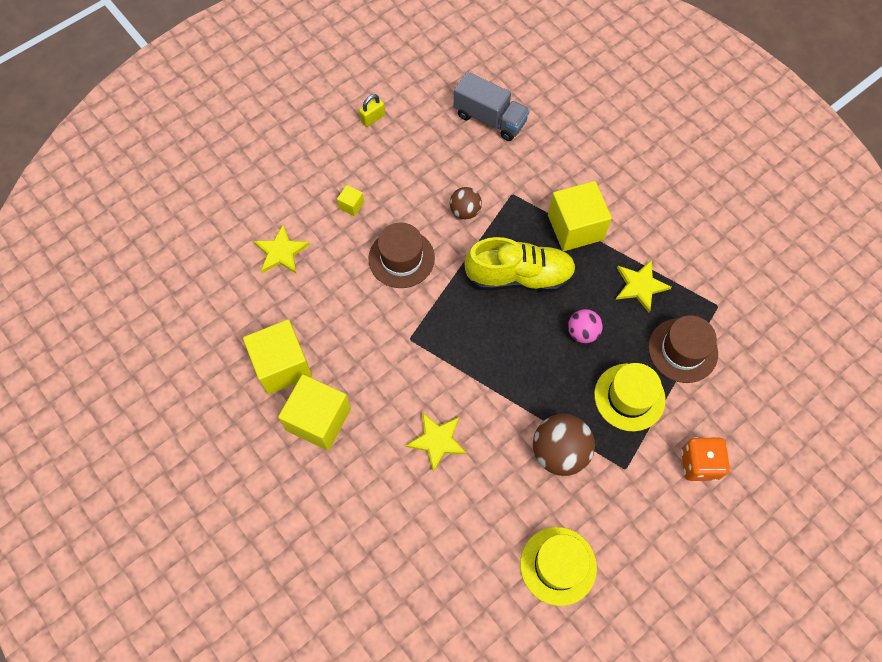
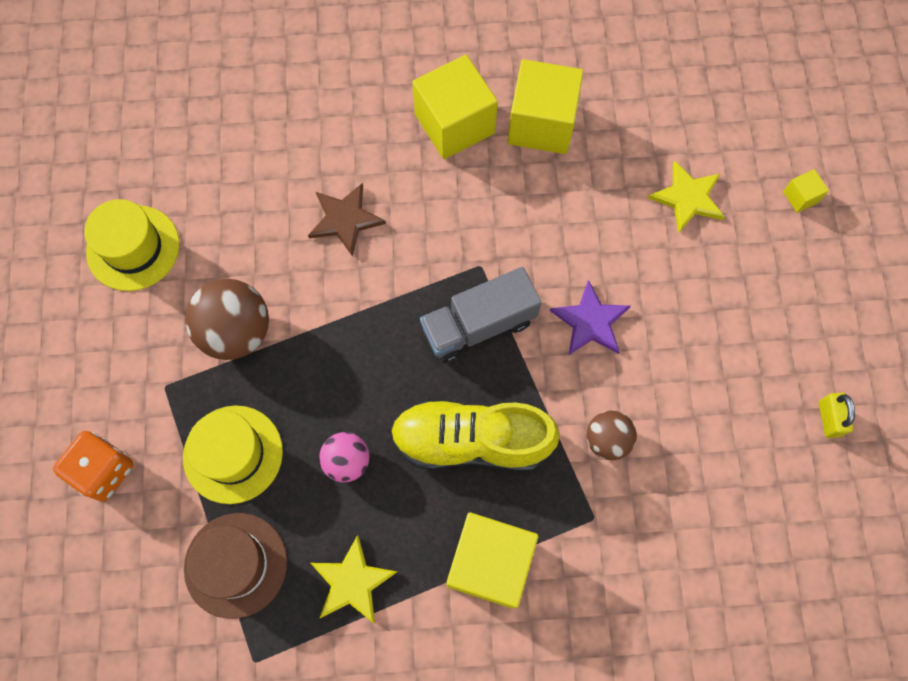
camera: 125 degrees right, 5 degrees up
yellow cube [337,185,364,216] -> yellow cube moved to [783,169,829,213]
brown hat [368,223,435,288] -> purple star [550,280,630,355]
yellow star [405,412,467,472] -> brown star [308,183,386,256]
grey truck [454,72,530,141] -> grey truck moved to [420,267,541,363]
yellow shoe [464,237,576,292] -> yellow shoe turned 60 degrees clockwise [390,399,560,471]

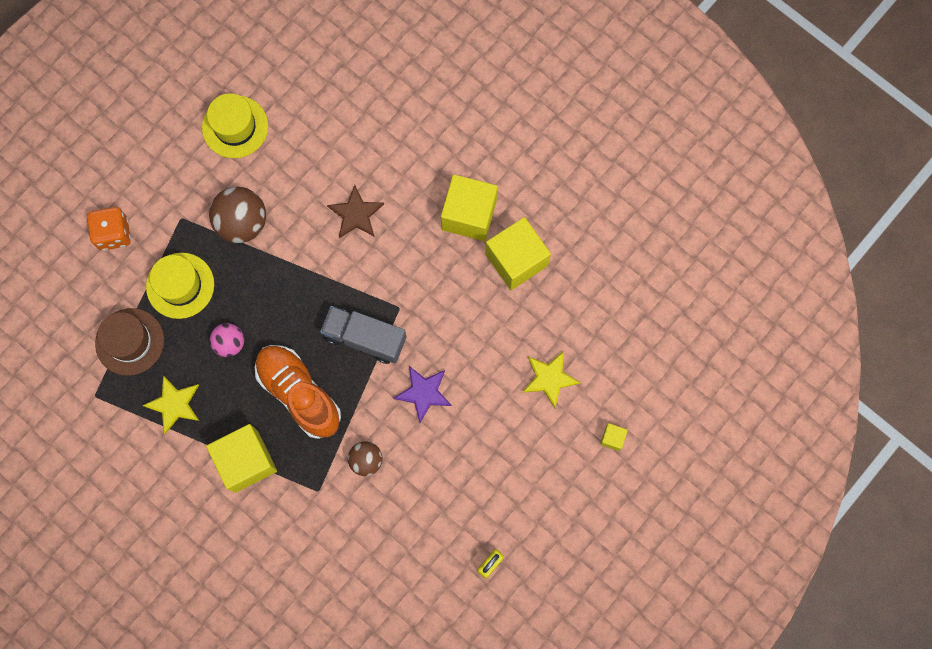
camera: 45 degrees right, 5 degrees up
yellow shoe [390,399,560,471] -> orange shoe [255,345,341,439]

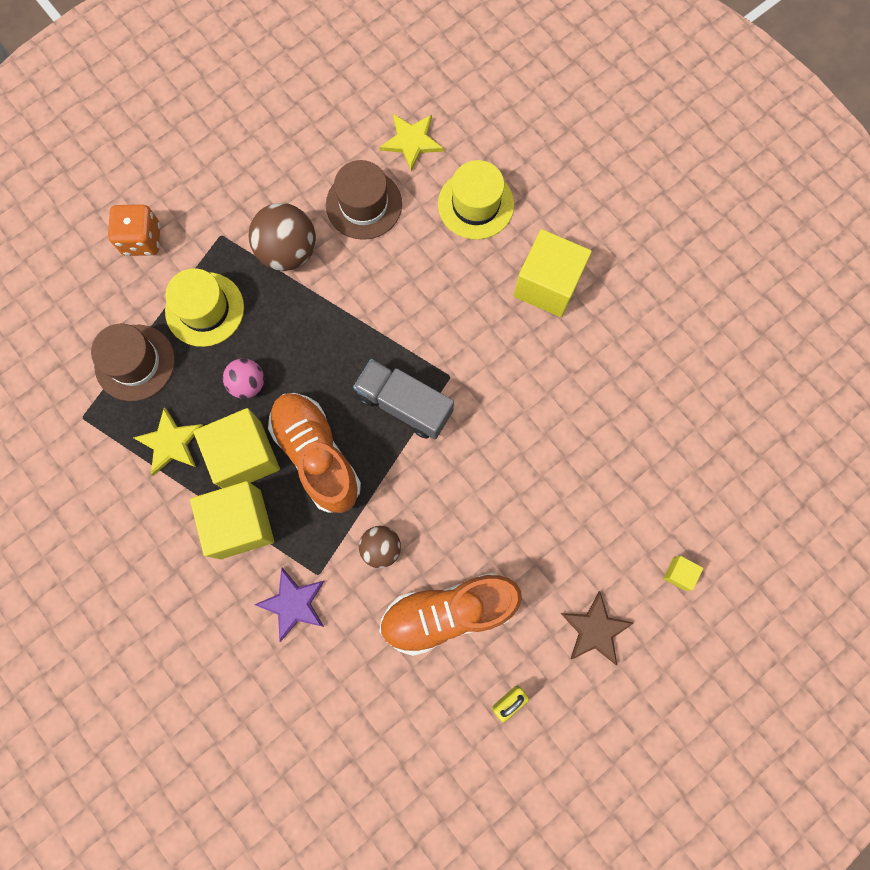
camera: 10 degrees right, 0 degrees up
yellow hat [202,93,268,158] -> yellow hat moved to [438,160,514,240]
brown star [327,185,384,238] -> brown star moved to [561,591,634,665]
purple star [393,366,452,423] -> purple star moved to [255,567,324,642]
yellow cube [485,217,551,290] -> yellow cube moved to [193,408,280,488]
yellow star [522,351,581,408] -> yellow star moved to [380,114,444,171]
none -> brown hat [326,160,402,240]
none -> orange shoe [379,573,522,656]

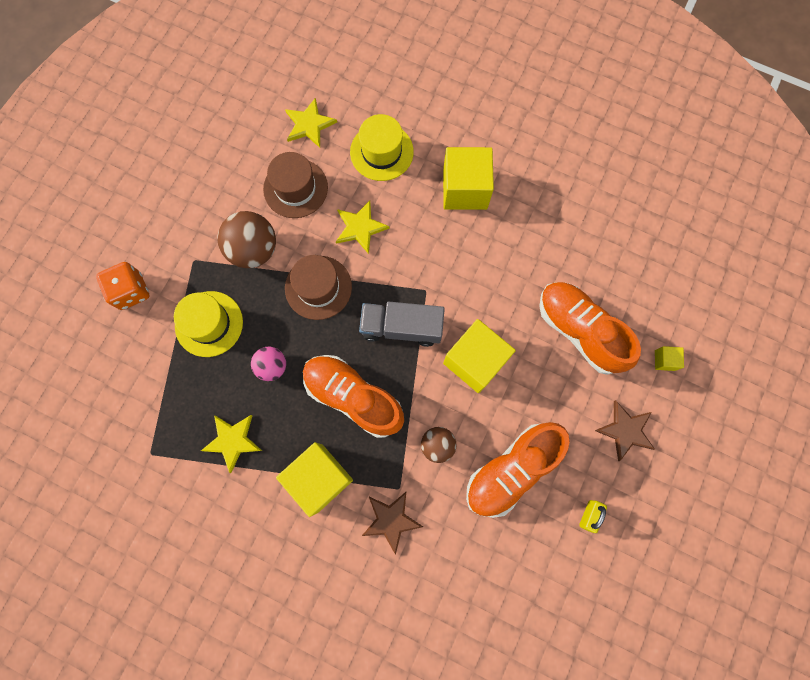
camera: 25 degrees left, 0 degrees up
brown hat [91,324,175,401] -> brown hat moved to [285,255,352,320]
yellow cube [193,408,280,488] -> yellow cube moved to [443,319,516,393]
purple star [255,567,324,642] -> brown star [362,492,423,555]
none -> yellow star [336,201,390,254]
none -> orange shoe [539,282,641,375]

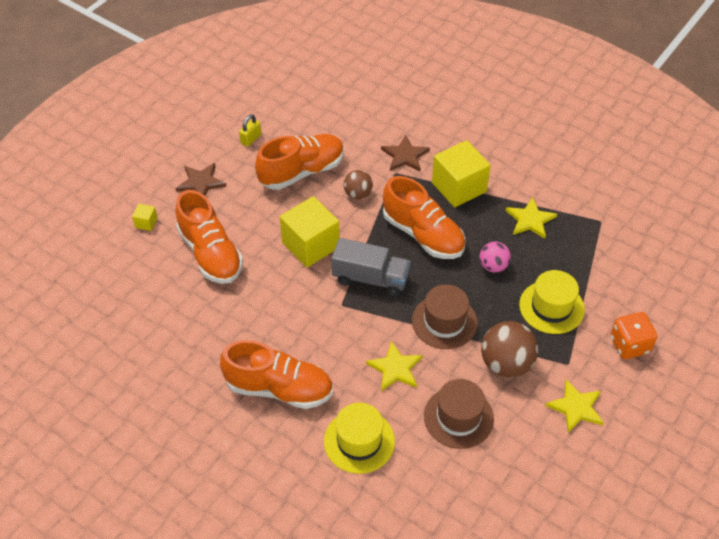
camera: 170 degrees left, 25 degrees down
yellow star [285,97,337,148] -> yellow star moved to [545,379,604,433]
yellow cube [443,147,494,210] -> orange shoe [220,340,333,409]

